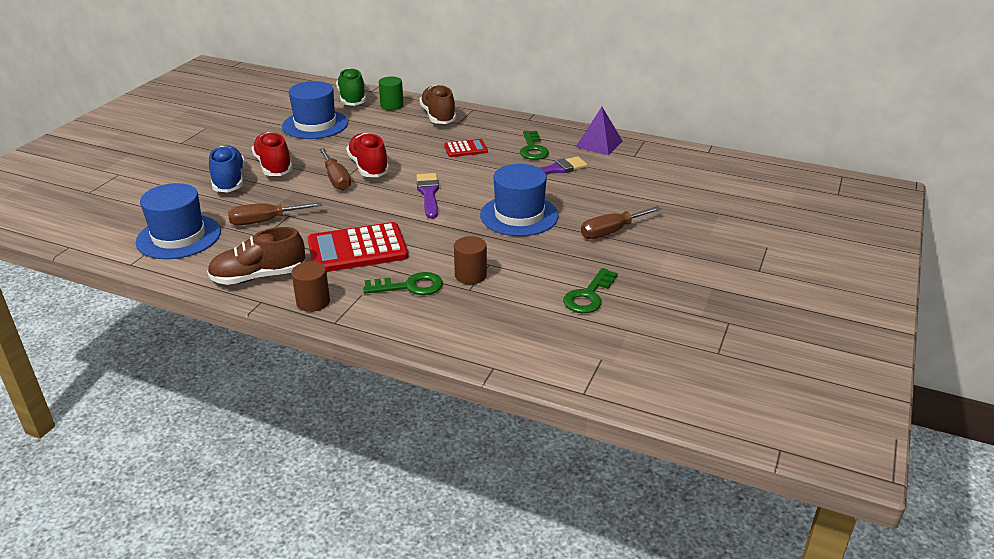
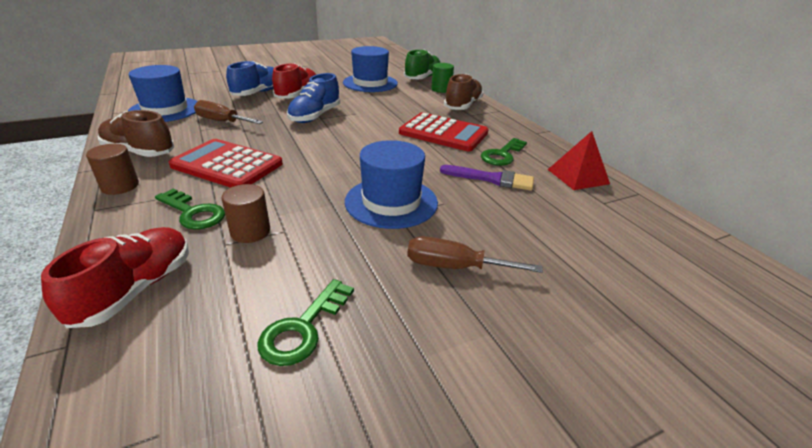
camera: 40 degrees right, 0 degrees up
brown screwdriver [319,148,351,191] -> blue shoe [287,73,340,123]
red shoe [346,133,389,177] -> red shoe moved to [41,227,189,328]
purple brush [416,173,439,219] -> none
red calculator [444,139,488,157] -> red calculator [399,112,488,151], size x1.93
green key [563,268,618,313] -> green key turned 45 degrees counterclockwise [258,279,354,366]
purple pyramid [576,107,622,155] -> red pyramid [548,131,610,190]

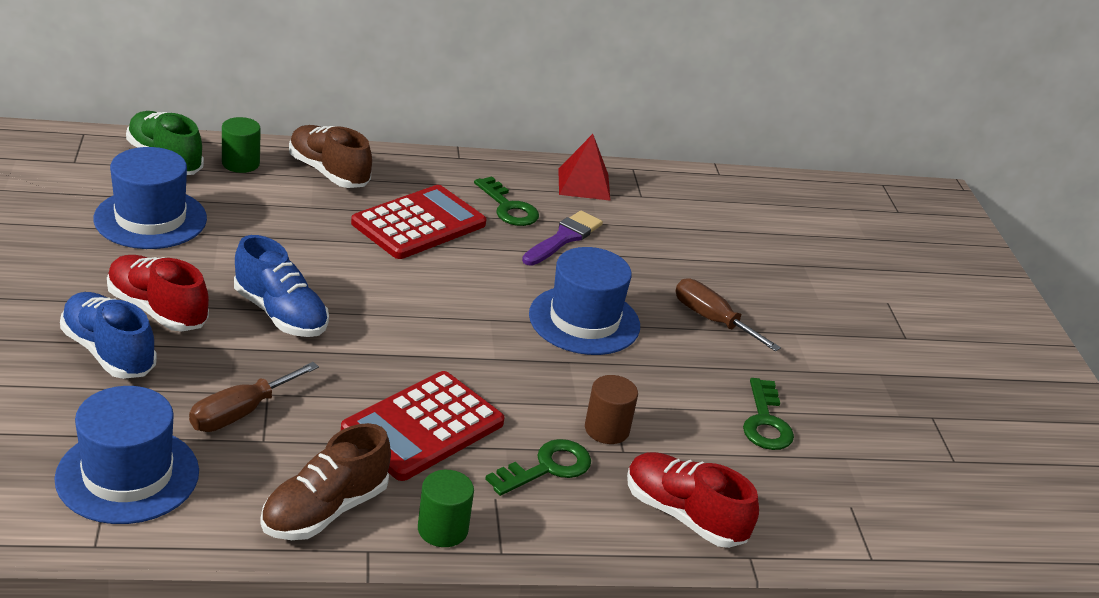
camera: 75 degrees left, 0 degrees up
brown cylinder [86,144,139,195] -> green cylinder [418,470,474,547]
green key [258,279,354,366] -> green key turned 45 degrees clockwise [743,378,794,450]
brown screwdriver [407,236,543,273] -> brown screwdriver turned 105 degrees clockwise [675,278,781,352]

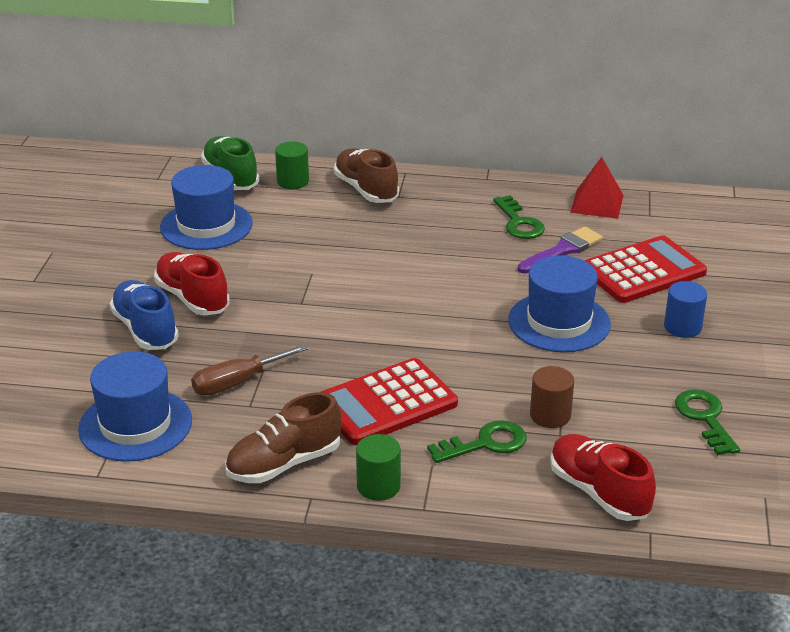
camera: 20 degrees right, 0 degrees up
blue shoe [234,235,329,337] -> none
red calculator [351,185,486,259] -> red calculator moved to [584,235,707,303]
brown screwdriver [675,278,781,352] -> blue cylinder [664,281,707,338]
green key [743,378,794,450] -> green key turned 150 degrees clockwise [675,389,740,455]

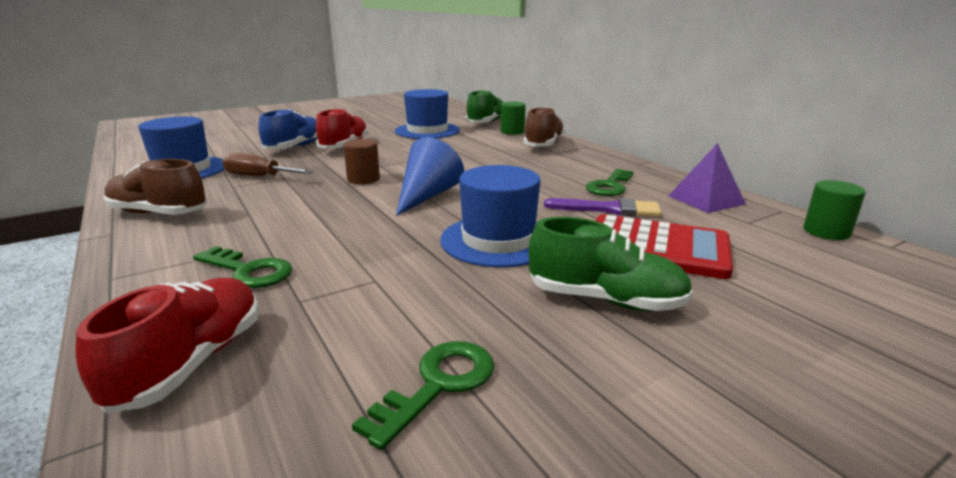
camera: 50 degrees right, 10 degrees down
red calculator [321,358,458,445] -> none
green cylinder [356,434,401,501] -> green cylinder moved to [803,180,866,240]
brown cylinder [530,366,574,428] -> brown cylinder moved to [343,139,380,184]
red pyramid [570,157,623,219] -> purple pyramid [669,143,746,213]
blue cylinder [664,281,707,338] -> green shoe [529,217,693,311]
none -> blue cone [396,137,464,216]

